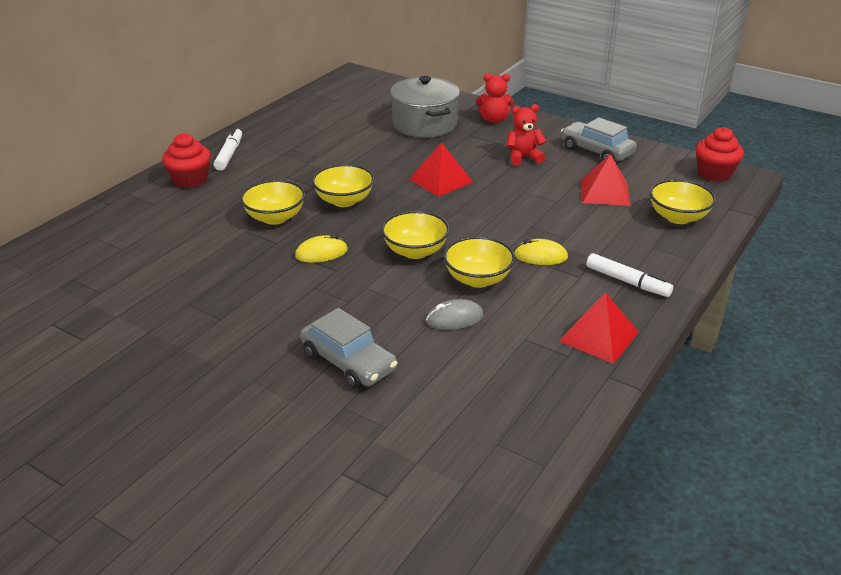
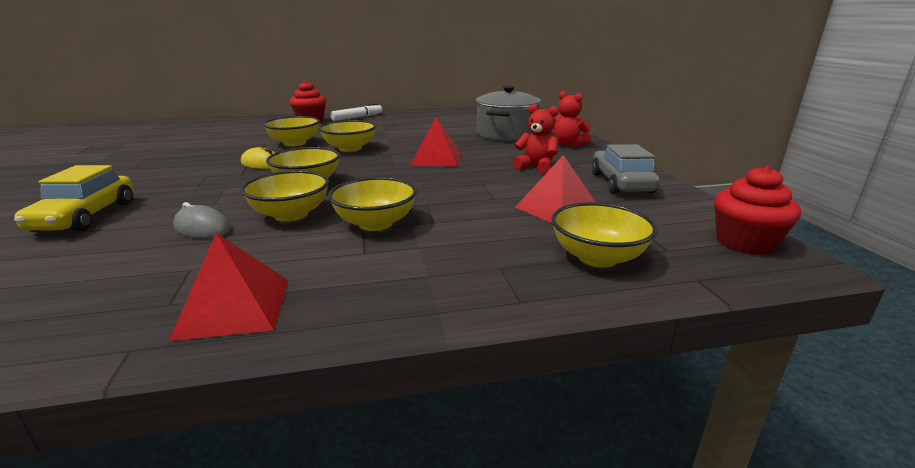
camera: 45 degrees right, 10 degrees down
grey car [300,308,398,389] -> yellow car [14,165,133,232]
yellow mouse [514,239,568,265] -> yellow bowl [328,177,417,231]
white marker [586,253,673,297] -> none

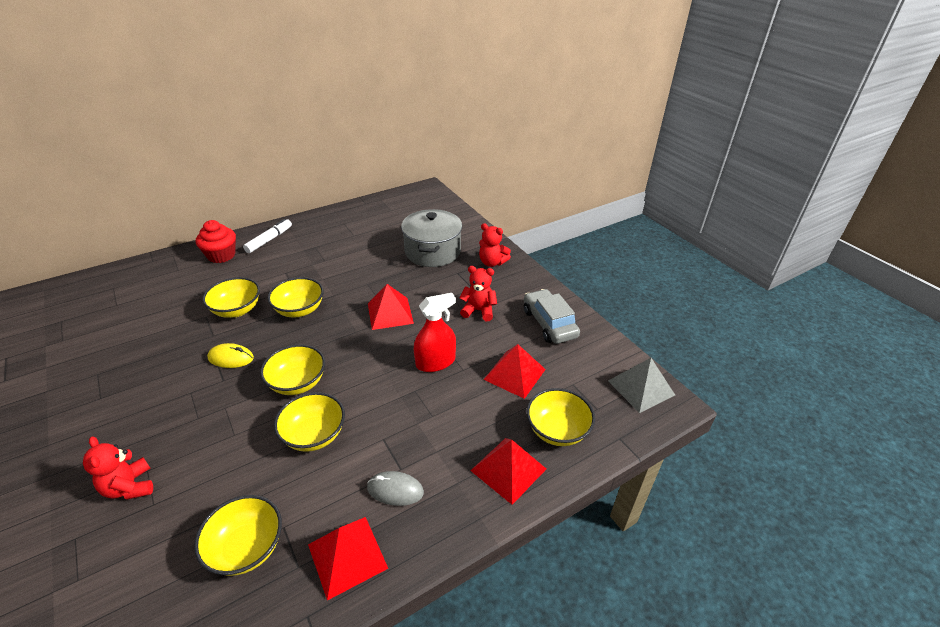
camera: 20 degrees left, 15 degrees up
yellow car [14,165,133,232] -> red teddy bear [83,436,153,500]
grey mouse [173,202,230,239] -> grey mouse moved to [367,471,424,506]
yellow bowl [328,177,417,231] -> yellow bowl moved to [194,495,282,576]
red cupcake [714,166,801,255] -> grey pyramid [608,358,675,413]
none -> red spray bottle [414,293,456,372]
none -> red pyramid [470,438,546,505]

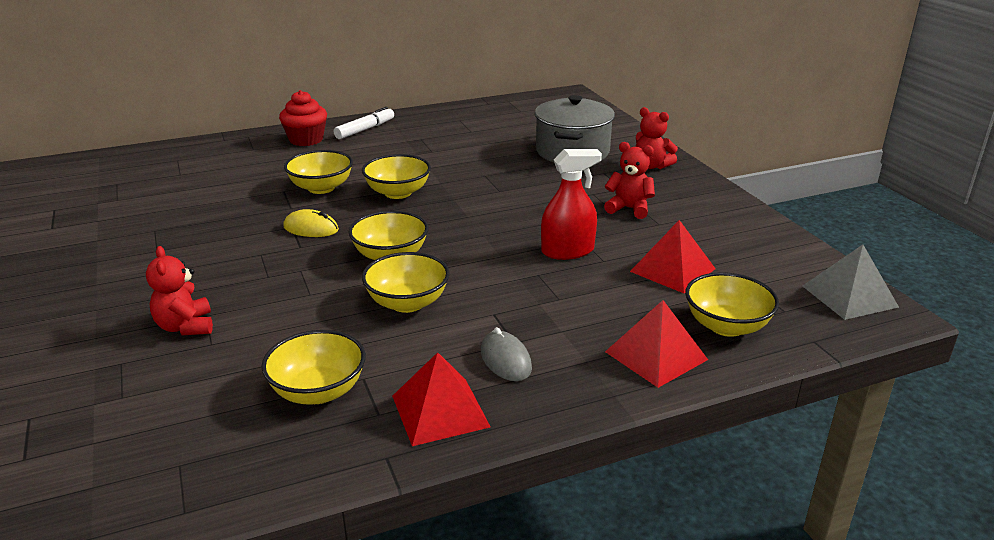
camera: 10 degrees right, 10 degrees down
grey mouse [367,471,424,506] -> grey mouse turned 45 degrees clockwise [481,327,532,381]
red pyramid [368,284,414,330] -> none
grey car [524,289,580,344] -> none

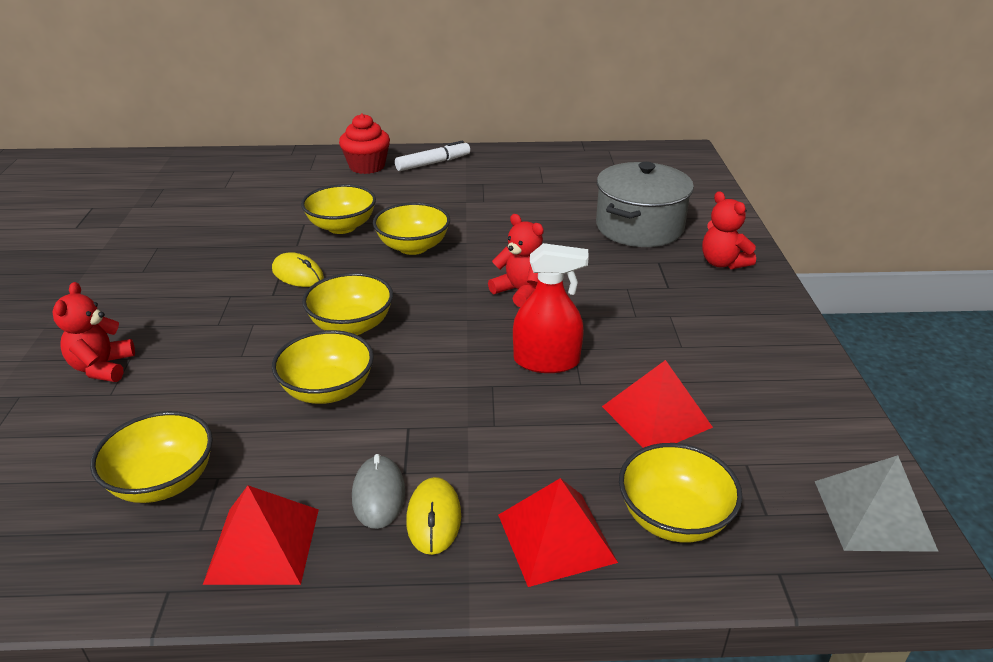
camera: 20 degrees right, 5 degrees up
red teddy bear [604,142,655,219] -> red teddy bear moved to [488,214,544,307]
none -> yellow mouse [406,477,461,555]

